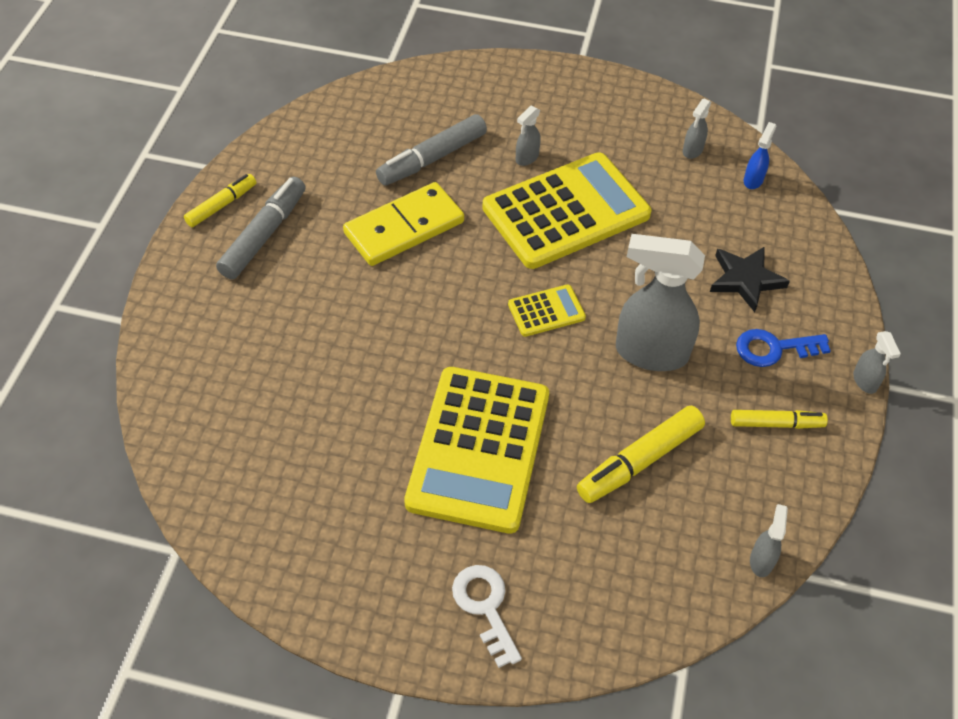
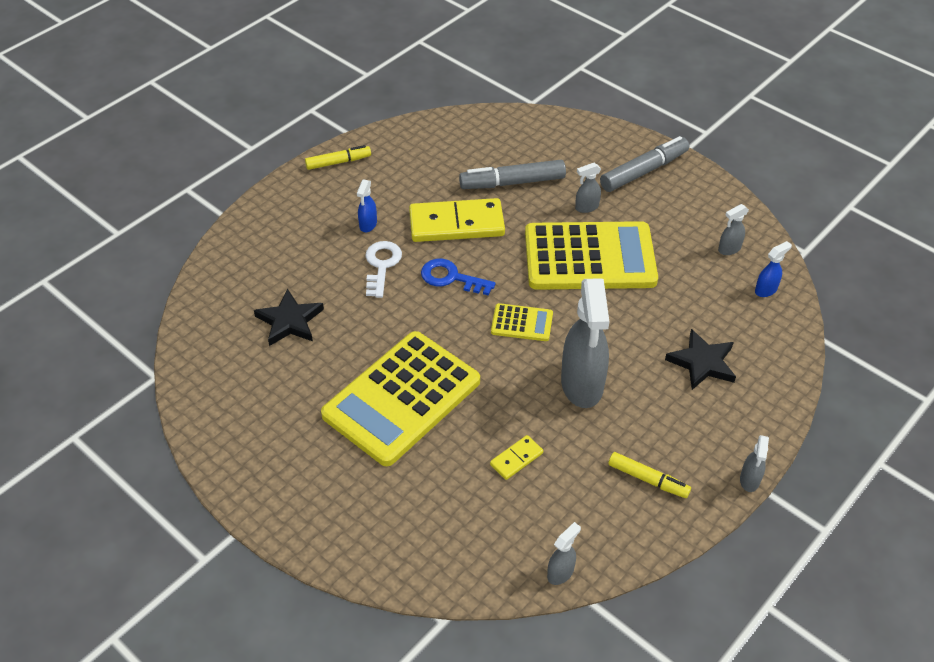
camera: 30 degrees right, 5 degrees down
grey marker [216,177,306,279] -> grey marker moved to [600,136,689,192]
white key [452,565,522,668] -> white key moved to [365,241,402,298]
yellow marker [577,405,705,503] -> yellow domino [490,435,543,480]
grey spray bottle [616,234,705,371] -> grey spray bottle turned 135 degrees counterclockwise [561,278,610,408]
blue key [736,329,831,367] -> blue key moved to [421,259,496,296]
none -> black star [254,288,324,346]
none -> blue spray bottle [357,179,377,232]

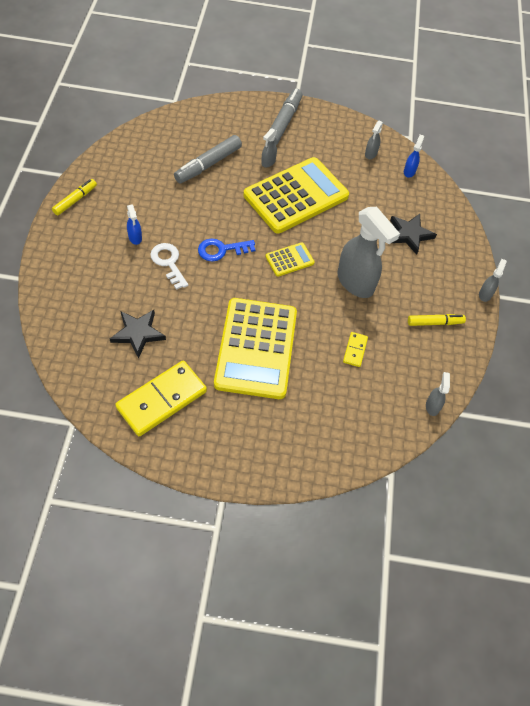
camera: 40 degrees left, 10 degrees up
yellow domino [409,198,505,242] -> yellow domino moved to [115,361,207,436]
grey spray bottle [740,435,769,492] -> grey spray bottle turned 135 degrees counterclockwise [479,259,507,302]

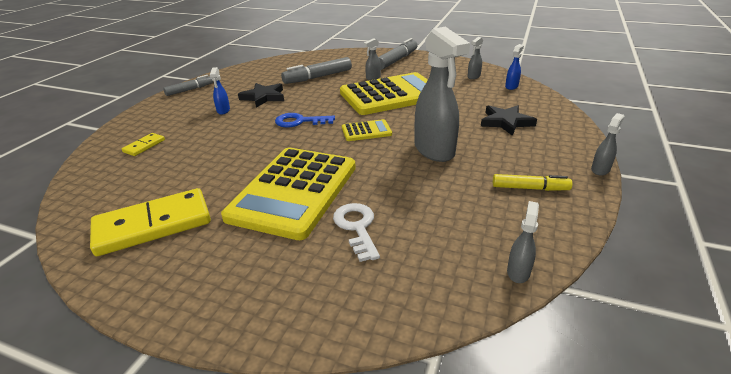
camera: 20 degrees right, 25 degrees down
yellow marker [52,179,97,216] -> grey marker [163,75,213,96]
black star [110,310,166,359] -> black star moved to [238,83,284,108]
white key [150,243,188,290] -> white key moved to [333,203,380,262]
yellow domino [343,332,368,367] -> yellow domino moved to [122,133,165,156]

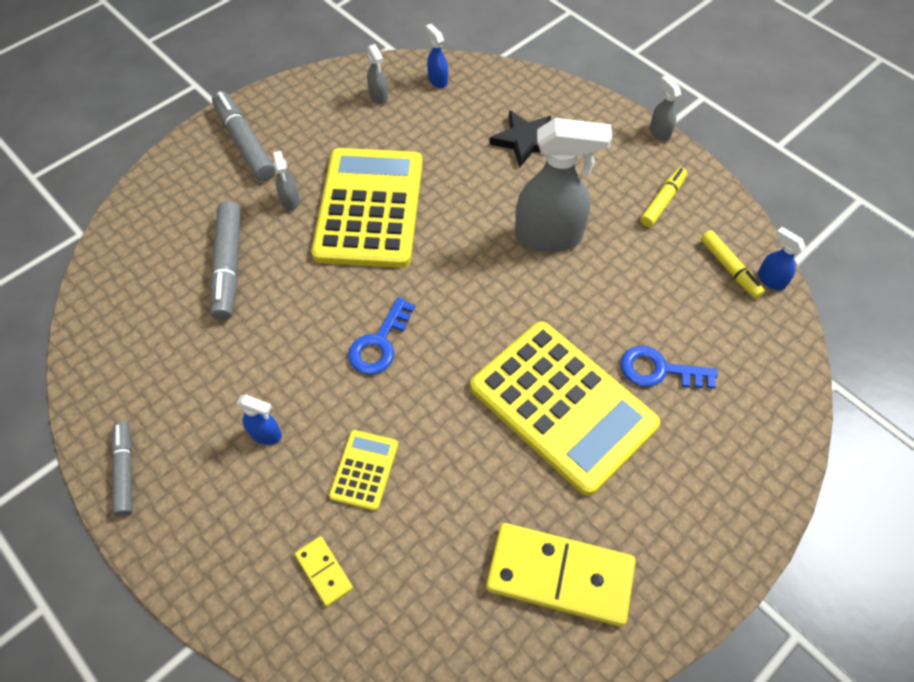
camera: 65 degrees left, 25 degrees up
yellow domino [90,188,211,256] -> yellow domino turned 75 degrees counterclockwise [486,523,636,627]
black star [238,83,284,108] -> none
white key [333,203,380,262] -> blue key [620,346,718,389]
yellow calculator [342,119,392,141] -> yellow calculator moved to [329,430,398,511]
grey spray bottle [507,201,539,283] -> blue spray bottle [758,227,806,291]
none -> yellow marker [701,230,765,299]

